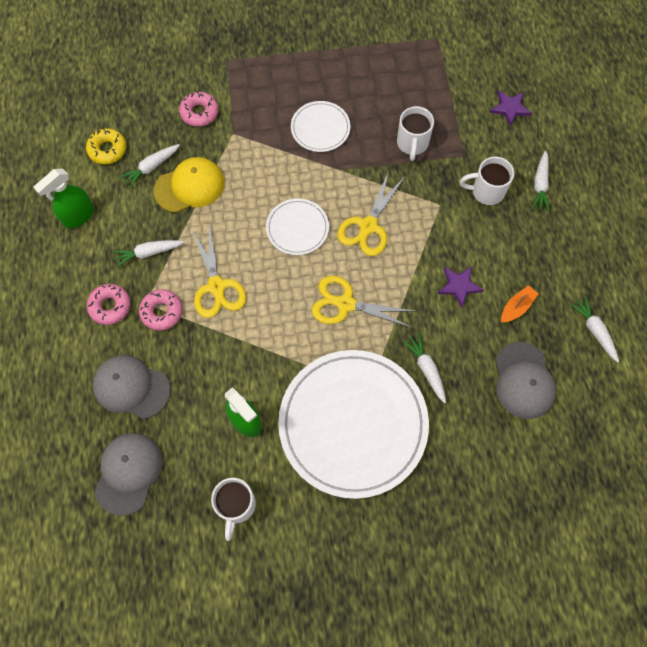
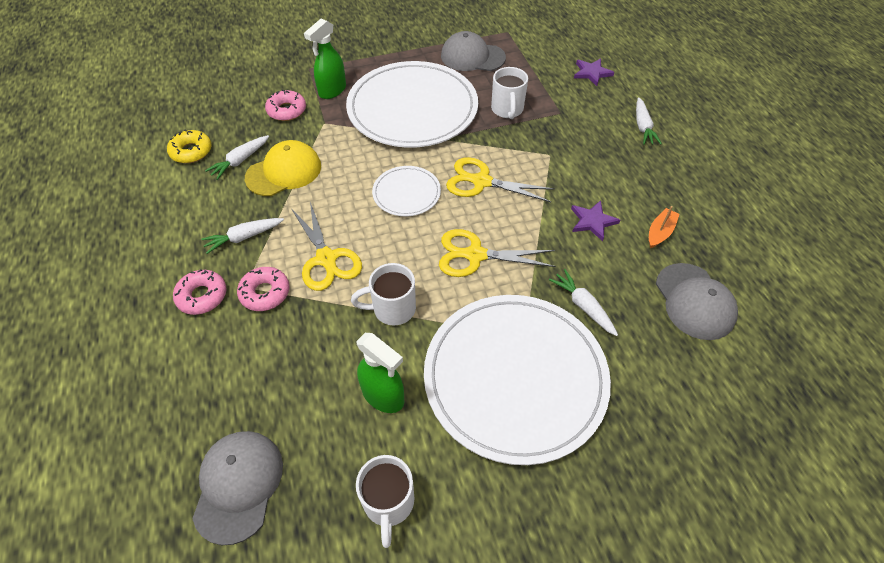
camera: 10 degrees left, 15 degrees down
green spray bottle [33,169,94,228] -> green spray bottle moved to [304,18,346,99]
grey cap [93,355,171,419] -> grey cap moved to [441,31,506,71]
white plate [291,101,350,152] -> white plate [346,61,478,148], size x2.15
yellow scissors [337,171,404,256] -> yellow scissors turned 90 degrees clockwise [446,157,555,202]
white mug [460,156,514,205] -> white mug moved to [351,263,416,325]
white carrot [570,296,619,363] -> none

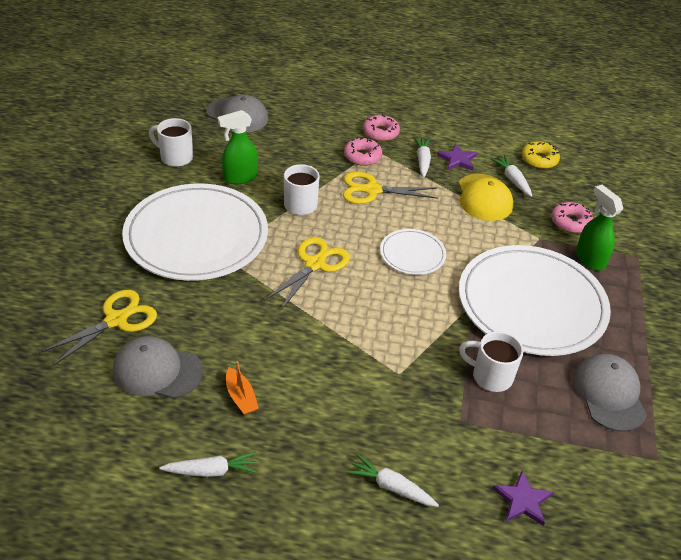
camera: 115 degrees right, 10 degrees down
grey cap [441,31,506,71] -> grey cap turned 45 degrees counterclockwise [573,354,647,432]
yellow scissors [446,157,555,202] -> yellow scissors moved to [39,290,157,367]
white carrot [549,269,618,336] -> white carrot moved to [159,452,257,477]
purple star [571,200,620,241] -> purple star moved to [437,144,477,171]

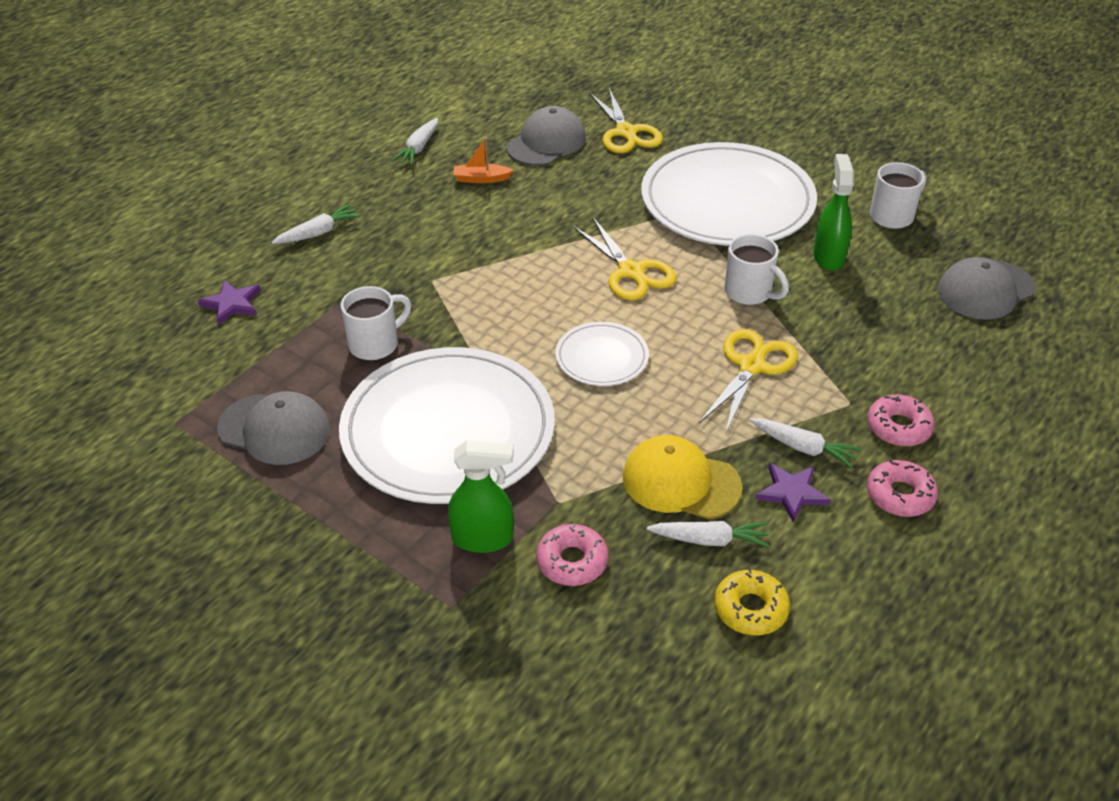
camera: 120 degrees right, 0 degrees up
pink donut [344,137,382,166] -> pink donut moved to [867,460,938,517]

